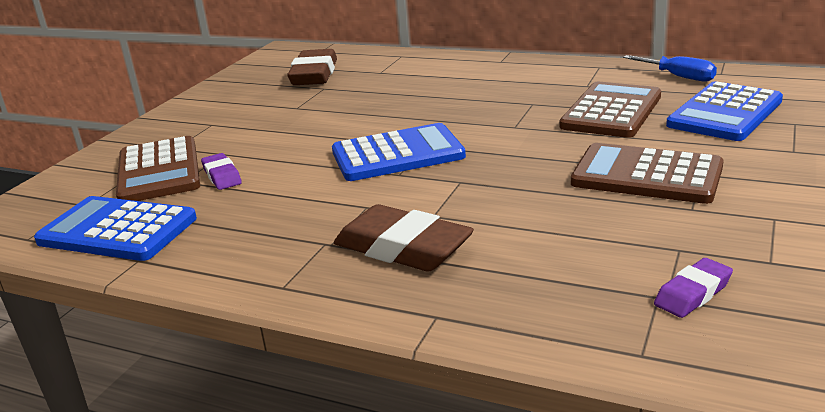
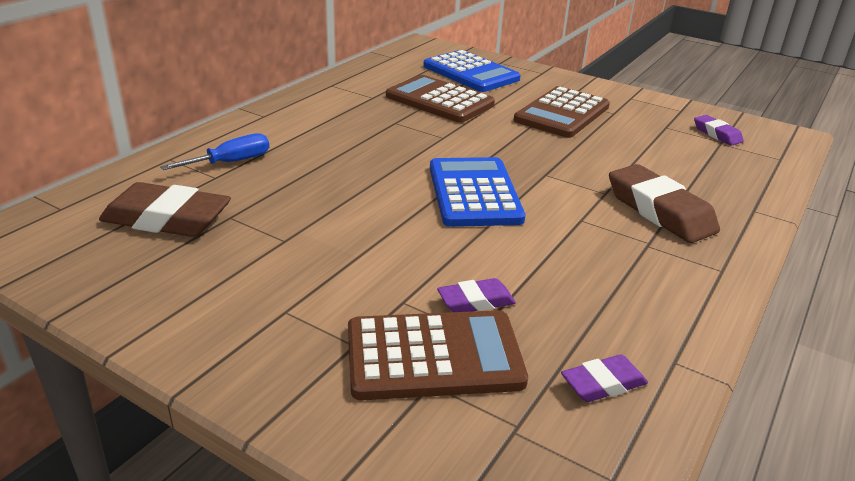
camera: 85 degrees left, 5 degrees up
blue calculator [34,196,197,261] -> purple eraser [561,354,648,402]
brown eraser [334,204,474,271] -> brown eraser turned 75 degrees counterclockwise [609,164,720,243]
blue screwdriver [623,55,717,82] -> blue screwdriver moved to [160,133,269,170]

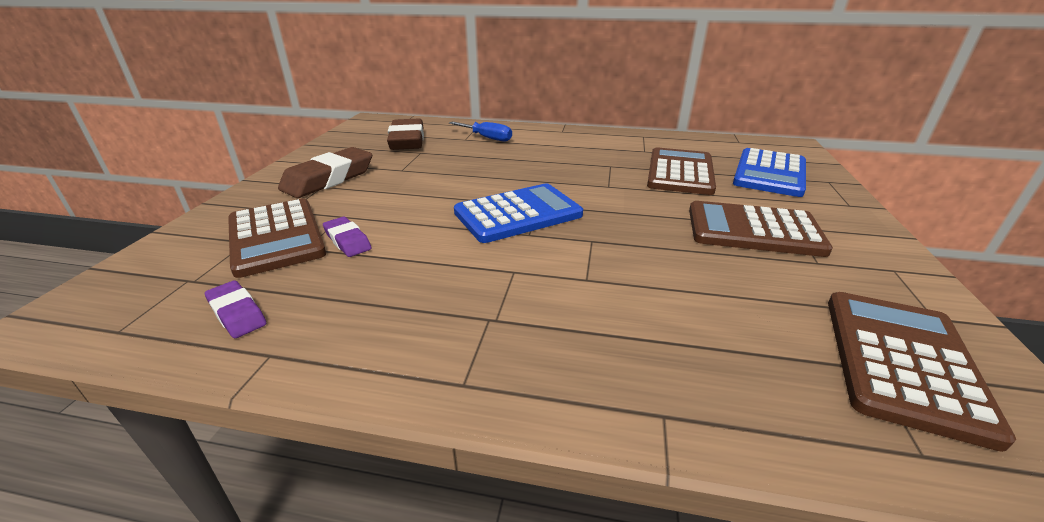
camera: 70 degrees right, 0 degrees up
brown eraser [609,164,720,243] -> brown eraser moved to [278,147,372,198]
purple eraser [694,115,744,146] -> brown calculator [828,292,1016,452]

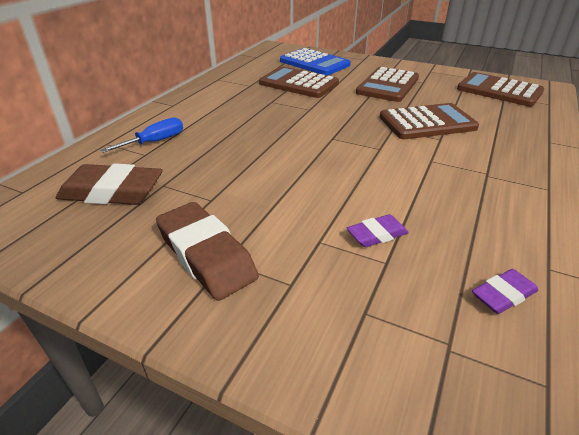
camera: 75 degrees left, 5 degrees up
brown calculator [228,198,326,278] -> brown calculator moved to [380,103,479,139]
blue calculator [454,183,583,243] -> none

